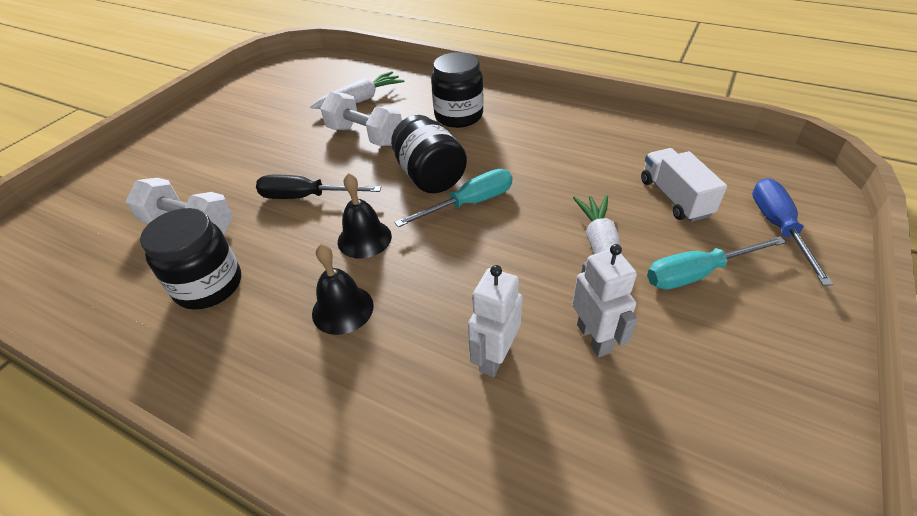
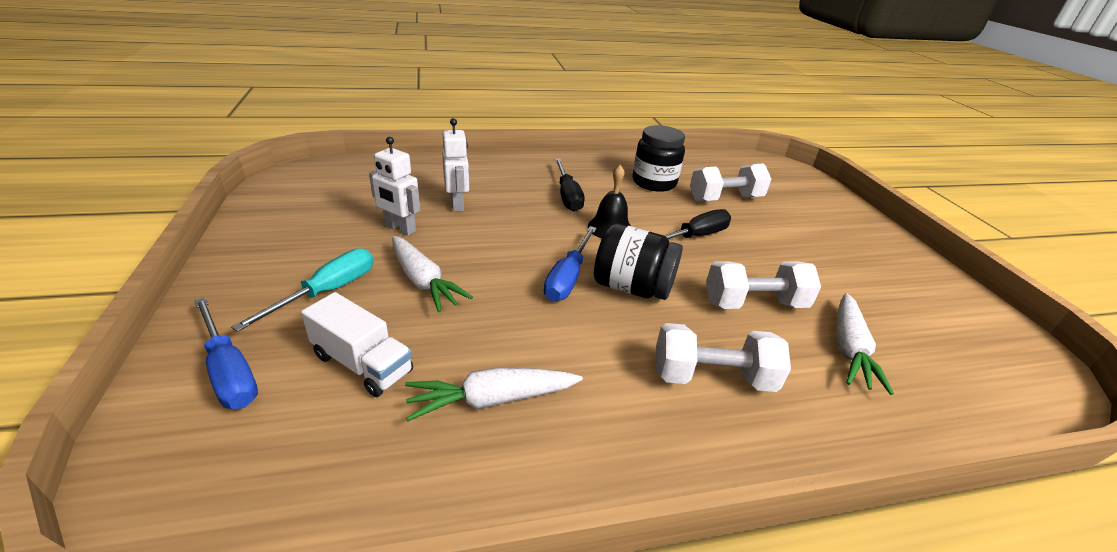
camera: 135 degrees right, 10 degrees down
black bell [312,244,374,335] -> black screwdriver [555,159,585,212]
turquoise screwdriver [394,169,512,227] -> blue screwdriver [544,226,597,301]
black jar [431,52,483,128] -> white dumbbell [656,323,791,392]
none -> white carrot [405,368,583,421]

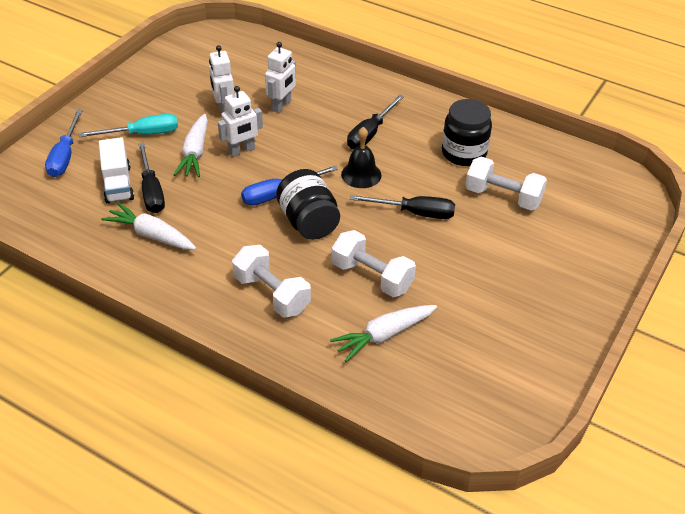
camera: 45 degrees right, 10 degrees up
none -> black screwdriver [138,143,165,213]
none -> white robot [218,86,263,157]

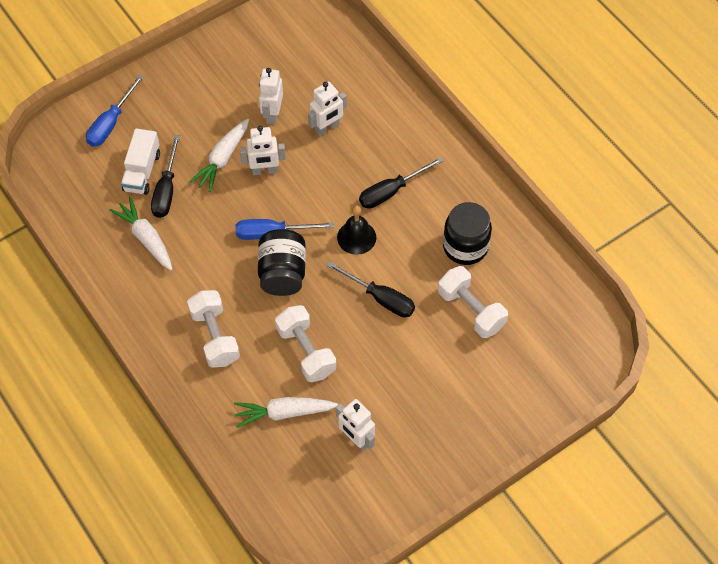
camera: 25 degrees right, 15 degrees up
turquoise screwdriver [79,114,178,137] -> none
none -> white robot [336,399,375,451]

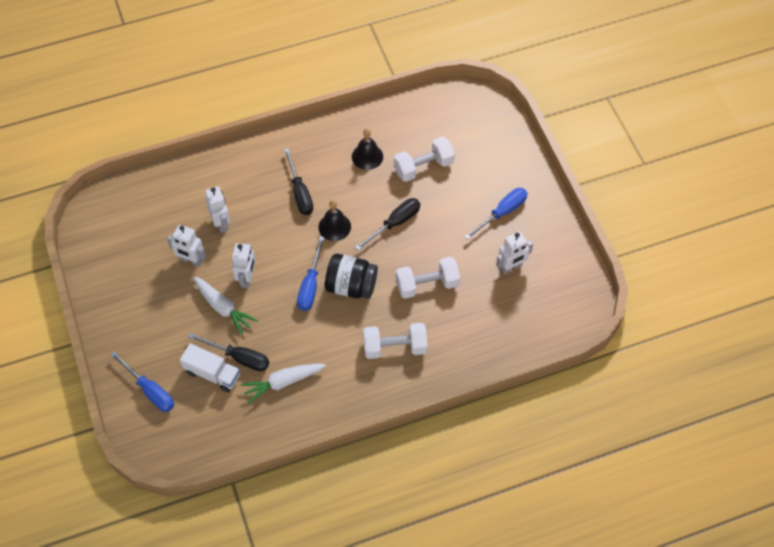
camera: 75 degrees left, 0 degrees up
white carrot [234,397,338,428] -> none
black jar [443,202,492,265] -> black bell [352,128,383,170]
none -> blue screwdriver [465,188,528,239]

